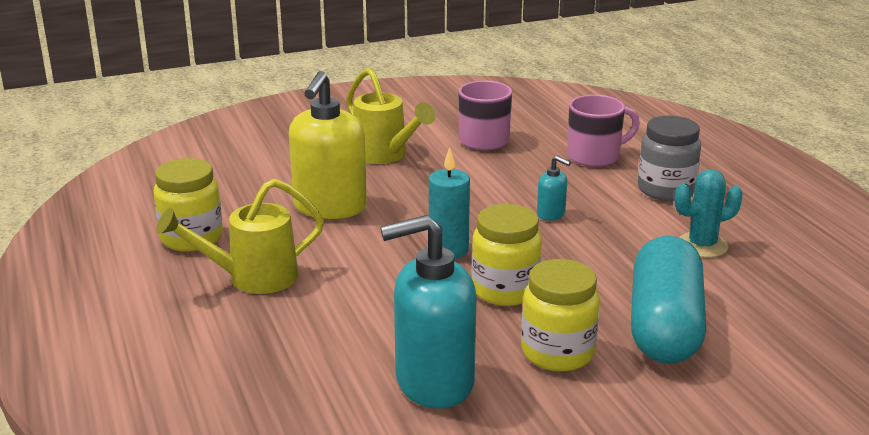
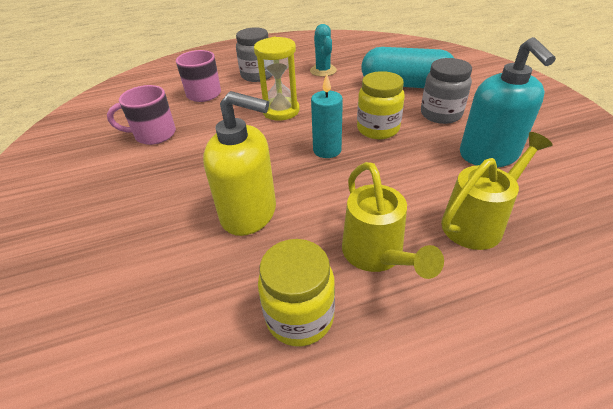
camera: 85 degrees left, 15 degrees up
yellow watering can [346,68,436,164] -> yellow watering can moved to [441,132,553,250]
yellow jar [521,259,600,371] -> grey jar [421,58,472,124]
turquoise soap dispenser [537,156,571,221] -> yellow hourglass [254,37,300,121]

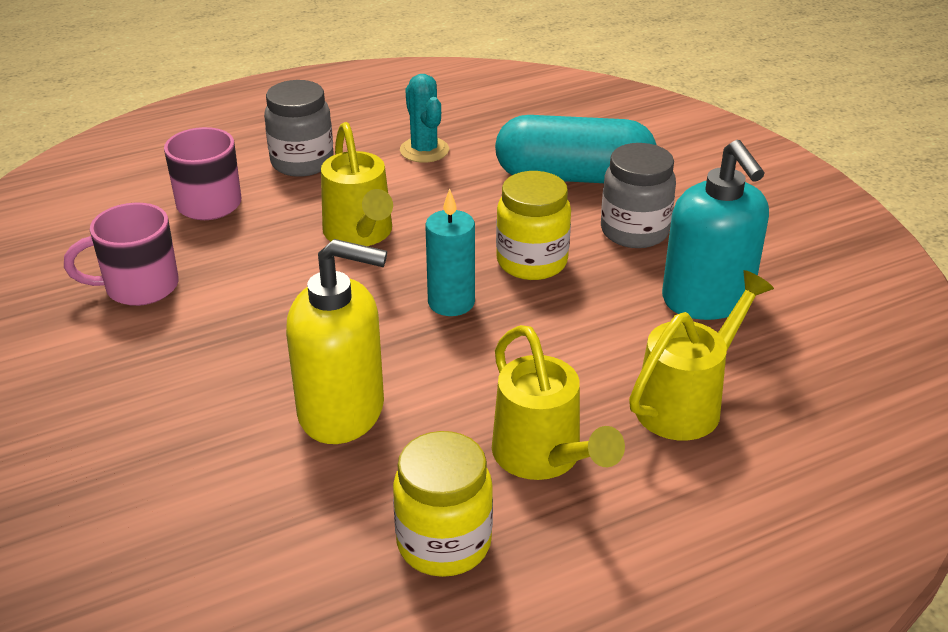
camera: 10 degrees left, 5 degrees down
yellow hourglass [254,37,300,121] -> yellow watering can [321,122,393,246]

